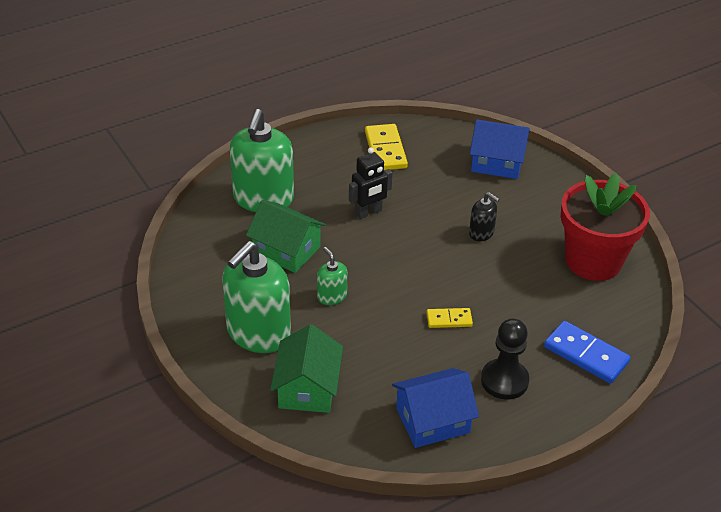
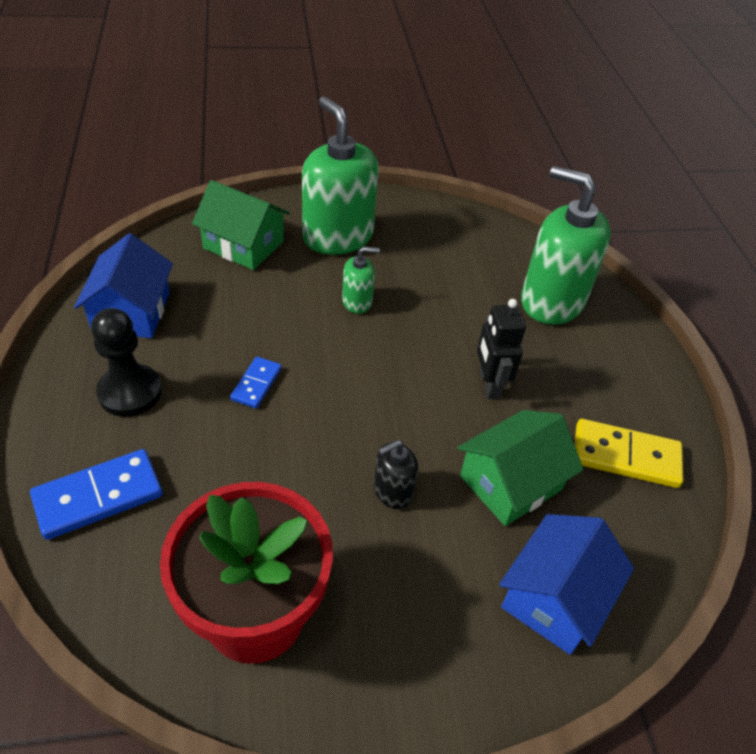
camera: 110 degrees right, 5 degrees up
green house [246,200,326,273] -> green house moved to [457,410,584,526]
yellow domino [427,308,473,328] -> blue domino [230,357,282,408]

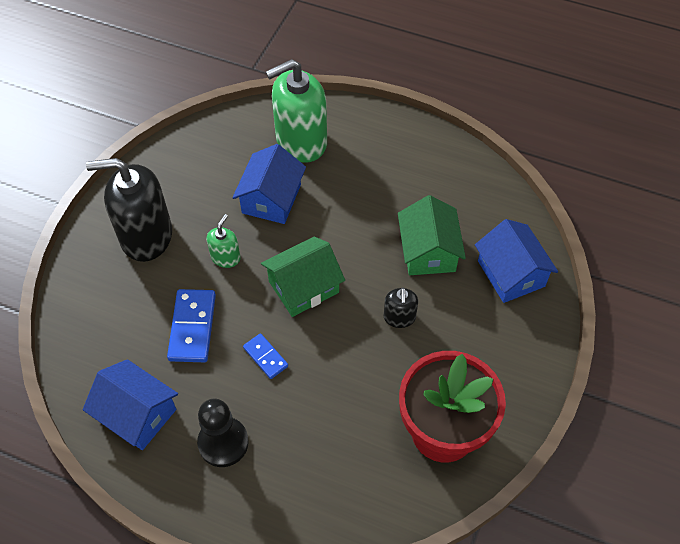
camera: 55 degrees left, 10 degrees up
blue domino [30,449,163,540] -> blue domino moved to [167,289,216,362]
green house [192,180,290,270] -> green house moved to [261,236,345,317]
green soap dispenser [302,96,379,255] -> black soap dispenser [86,158,172,262]
black robot [477,299,526,399] -> none
yellow domino [575,419,683,488] -> none
none -> blue house [232,144,306,224]

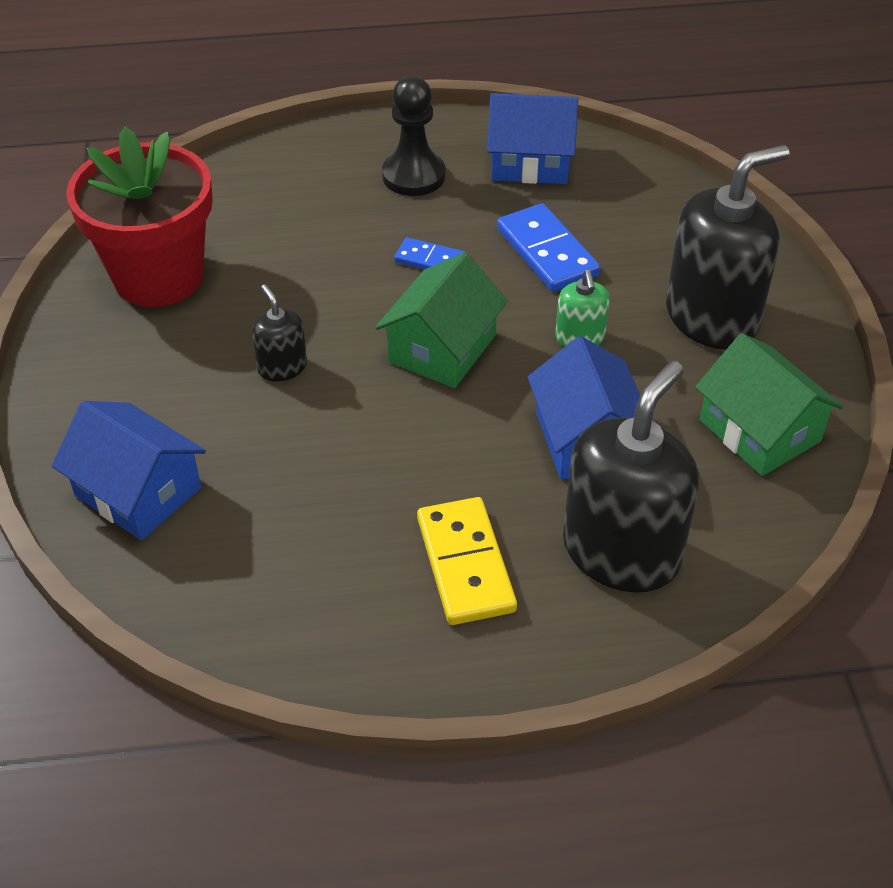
camera: 150 degrees right, 10 degrees down
green soap dispenser [266,59,327,163] -> black soap dispenser [563,361,699,593]
green house [398,195,466,275] -> green house moved to [695,333,843,476]
none -> yellow domino [417,497,517,625]

